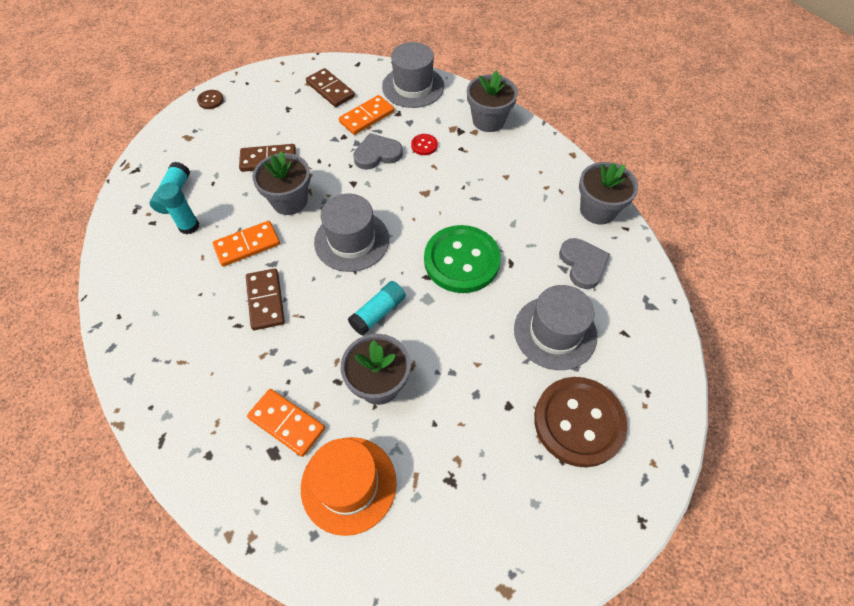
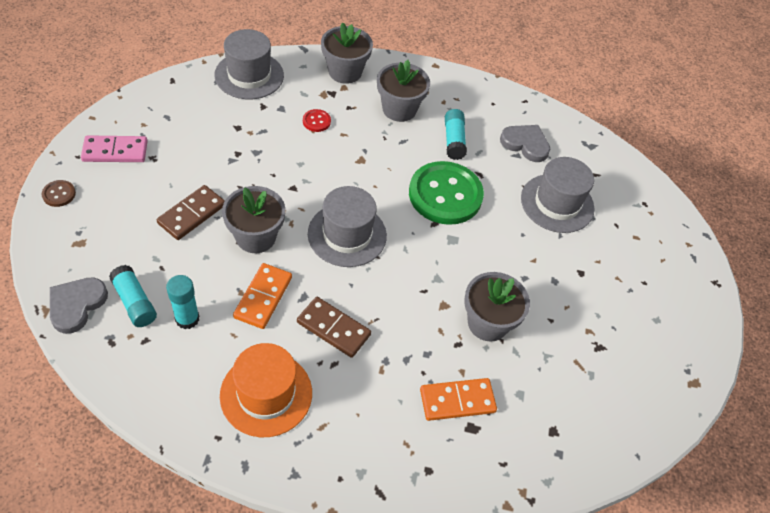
camera: 50 degrees left, 5 degrees down
orange hat [301,437,397,536] -> orange hat moved to [220,343,312,437]
brown domino [306,68,355,107] -> none
orange domino [339,95,394,135] -> none
turquoise glue stick [348,281,406,335] -> turquoise glue stick moved to [445,109,467,160]
grey heart [353,133,403,170] -> grey heart moved to [50,277,108,334]
brown button [534,377,628,467] -> none
grey flower pot [579,162,638,224] -> grey flower pot moved to [377,60,430,122]
none -> pink domino [81,135,148,162]

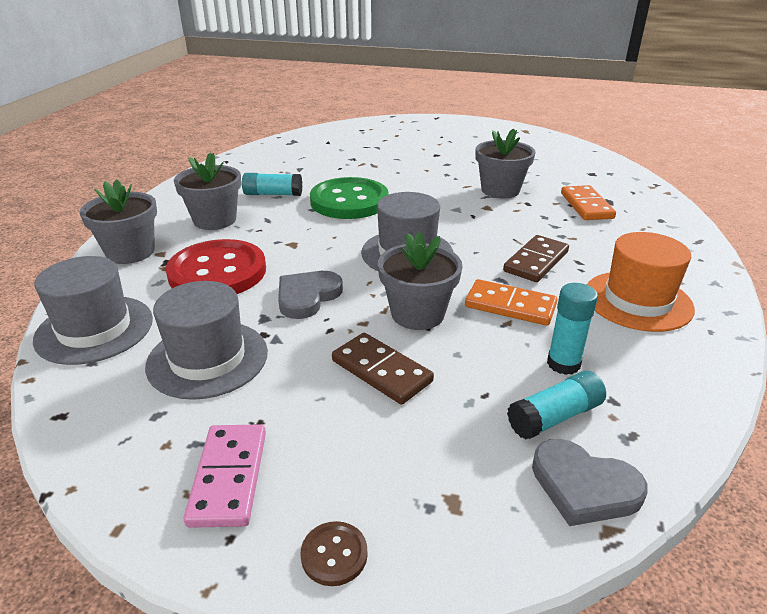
camera: 80 degrees left, 20 degrees down
red button [303,109,331,132] -> red button [166,239,266,294], size x2.49
grey heart [500,125,550,162] -> grey heart moved to [278,271,343,319]
grey hat [521,157,594,233] -> grey hat moved to [145,281,268,400]

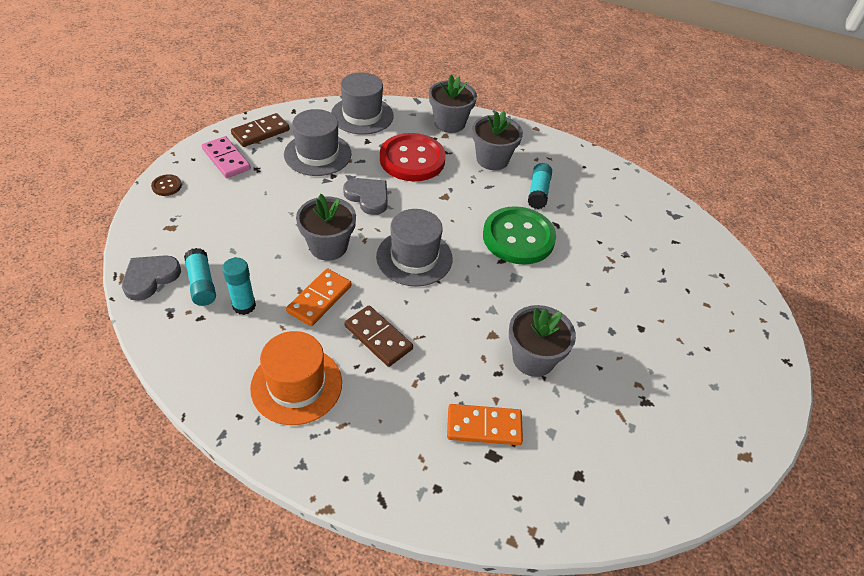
camera: 95 degrees right, 15 degrees up
pink domino [184,424,266,528] -> pink domino turned 45 degrees clockwise [202,136,251,178]
brown domino [332,333,434,405] -> brown domino moved to [231,113,290,147]

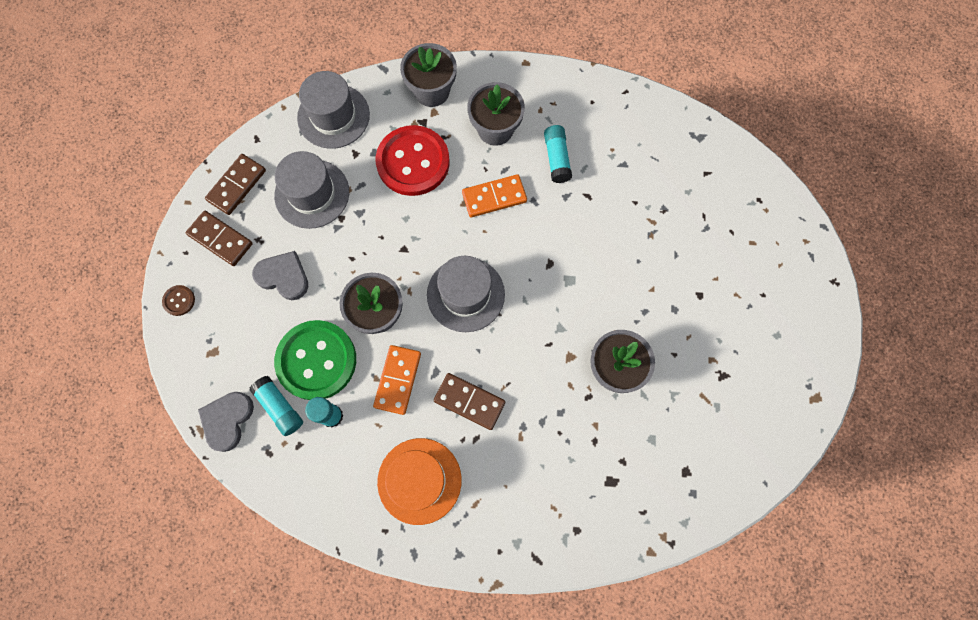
camera: 15 degrees left, 25 degrees up
pink domino [202,136,251,178] -> brown domino [186,211,253,266]
grey heart [343,178,388,215] -> grey heart moved to [252,251,308,300]
orange domino [447,404,523,445] -> orange domino moved to [462,174,527,217]
green button [483,206,556,265] -> green button moved to [274,320,356,400]

